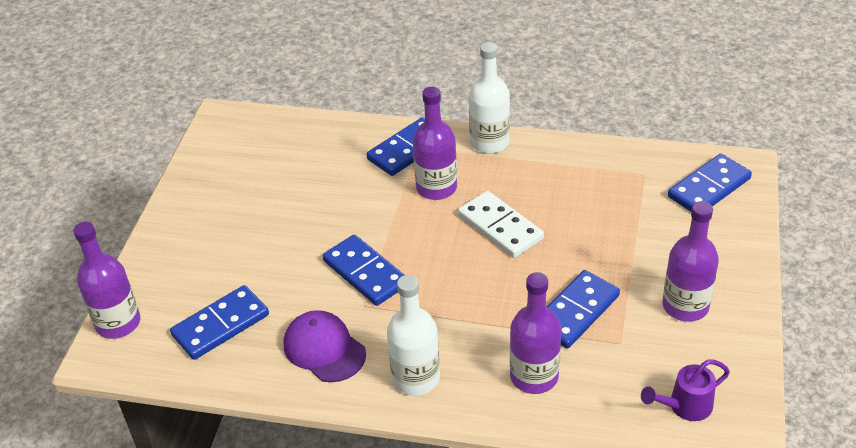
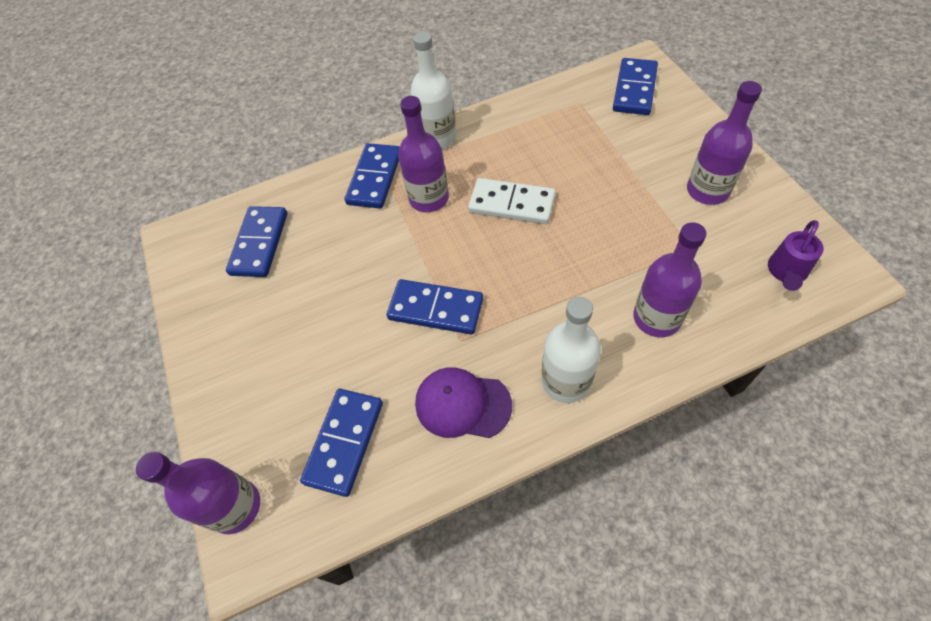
camera: 30 degrees left, 15 degrees up
blue domino [547,270,620,348] -> blue domino moved to [226,206,287,277]

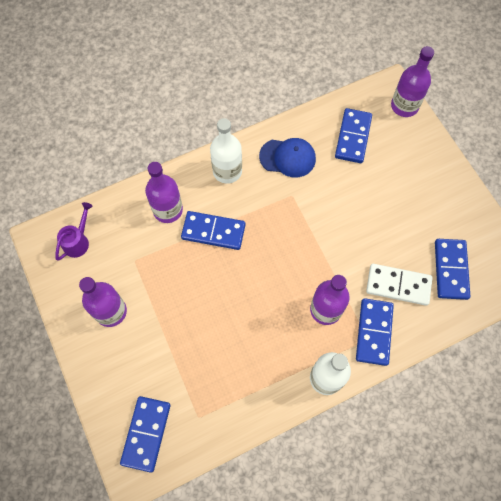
camera: 170 degrees right, 10 degrees up
blue domino [387,279,483,334] -> blue domino moved to [181,211,246,250]
purple cap [415,368,512,438] -> blue cap [259,138,316,177]
white domino [468,178,556,224] -> white domino moved to [366,264,433,306]

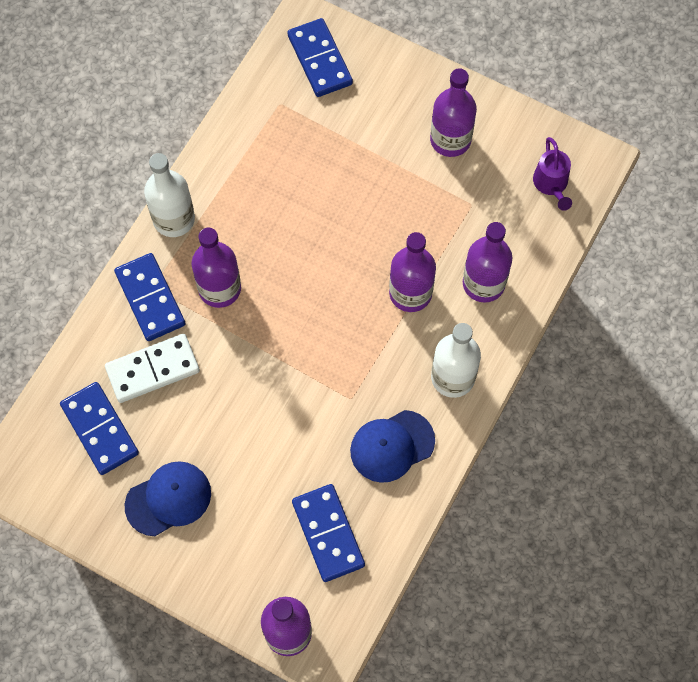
camera: 145 degrees right, 0 degrees up
blue domino [181,211,246,250] -> purple bottle [389,232,436,312]
none -> blue cap [125,461,211,536]

